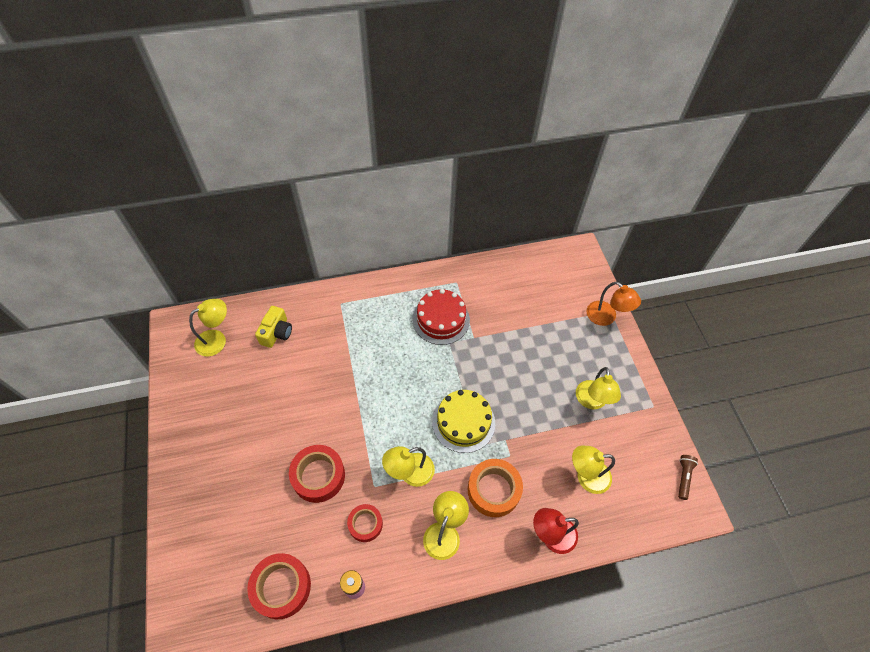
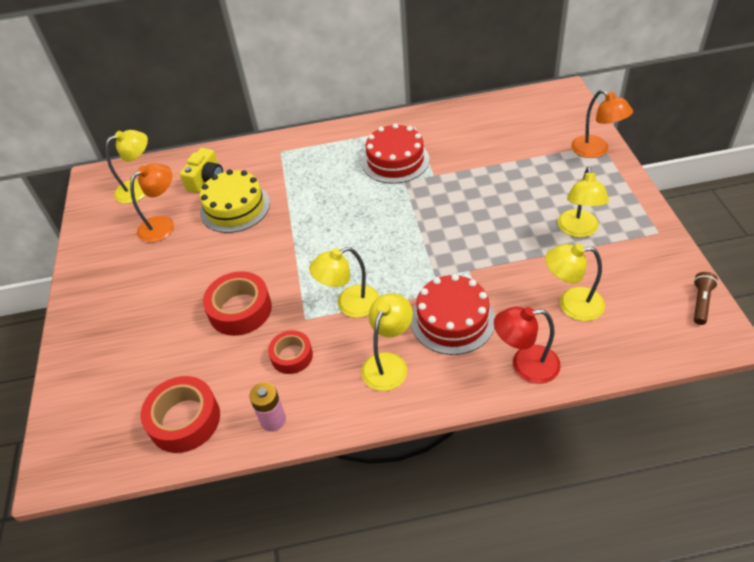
camera: 10 degrees right, 10 degrees down
yellow cake [432,390,495,453] -> yellow cake moved to [200,169,270,233]
orange tape [468,459,523,517] -> red cake [411,274,495,355]
none -> orange lamp [130,163,174,243]

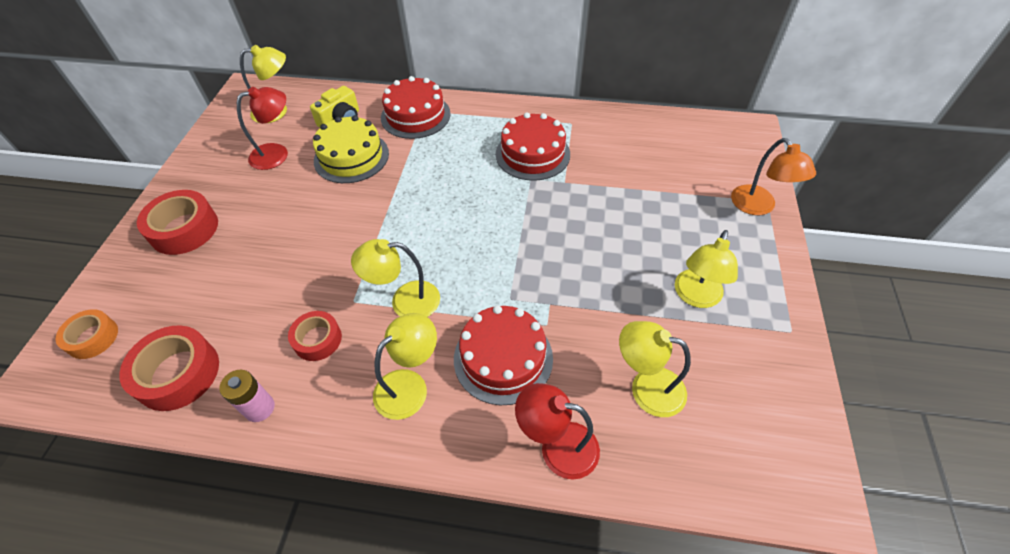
camera: 15 degrees right, 5 degrees up
orange lamp [130,163,174,243] -> red lamp [237,87,288,170]
red tape [203,271,272,336] -> red tape moved to [137,190,218,255]
brown flashlight [694,272,718,325] -> none
none -> orange tape [56,309,118,359]
none -> red cake [381,76,451,139]

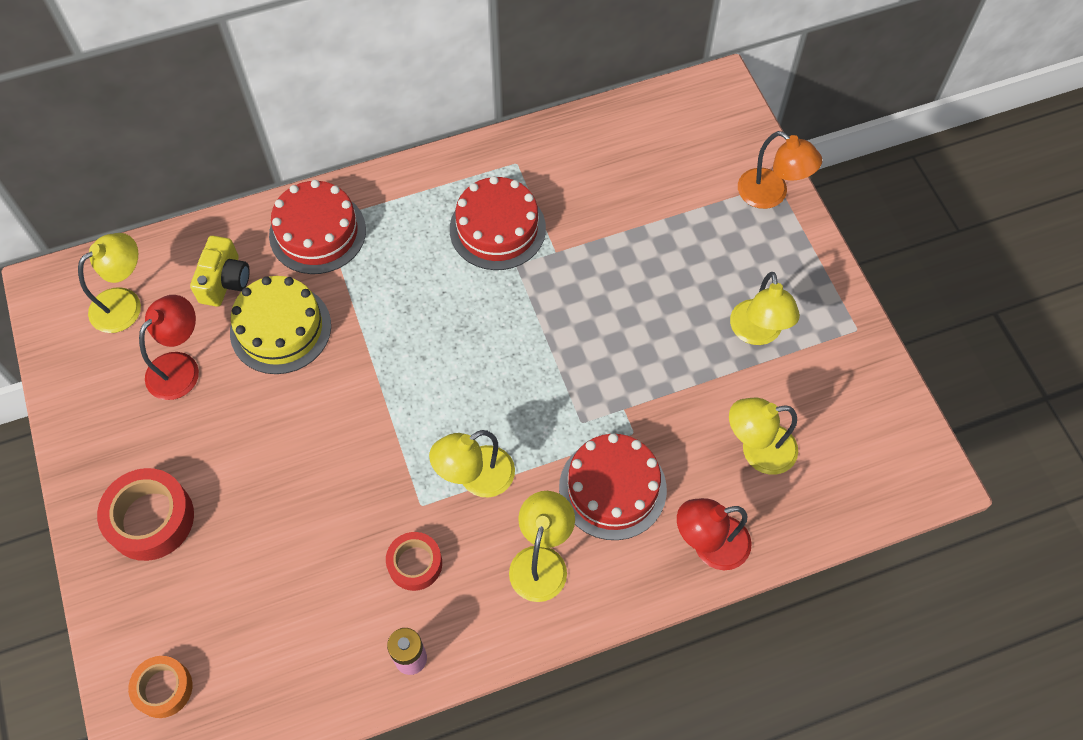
camera: 30 degrees left, 10 degrees up
red tape [119,326,219,411] -> none

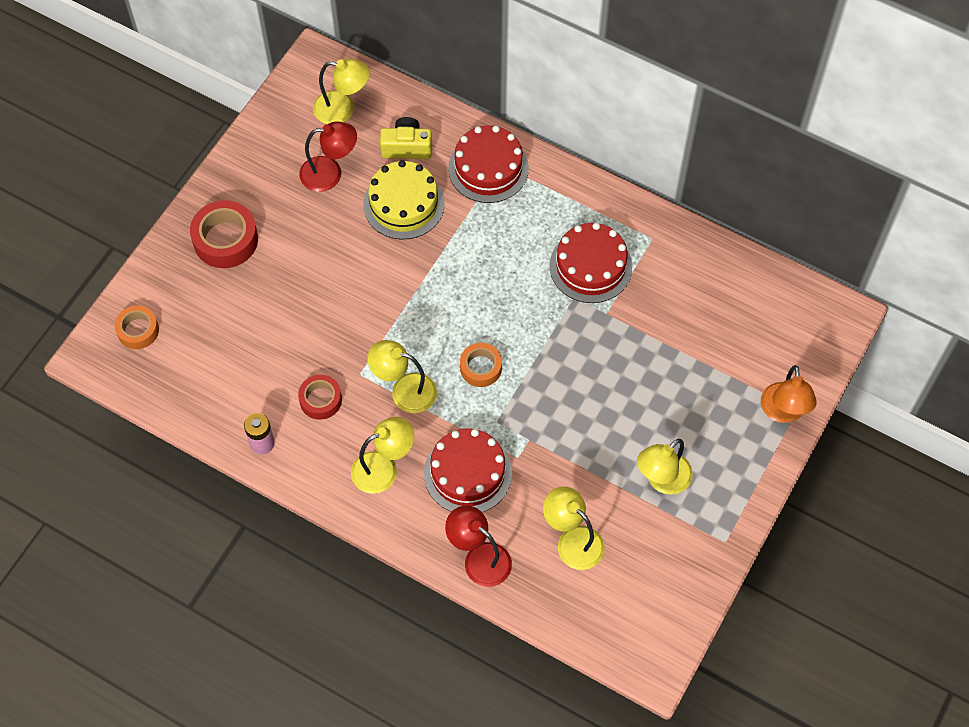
camera: 50 degrees right, 0 degrees up
yellow camera [190,236,250,307] -> yellow camera turned 150 degrees counterclockwise [380,117,432,159]
none -> orange tape [460,343,502,387]

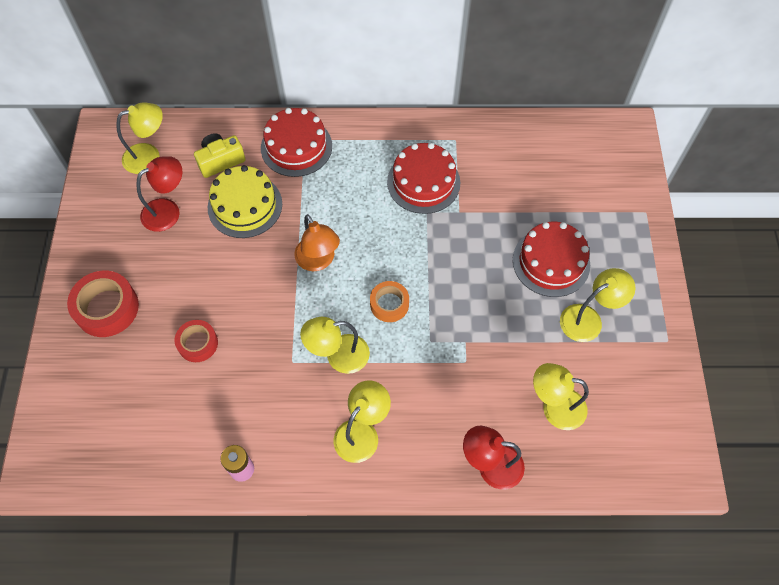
camera: 30 degrees left, 0 degrees up
orange tape [114,306,159,349] -> none
red tape [298,375,342,420] -> red tape moved to [175,320,218,362]
red cake [424,428,512,512] -> red cake moved to [513,222,590,297]
yellow lamp [637,439,693,495] -> yellow lamp turned 135 degrees counterclockwise [560,268,635,342]
orange lamp [761,365,817,423] -> orange lamp moved to [294,214,340,271]

